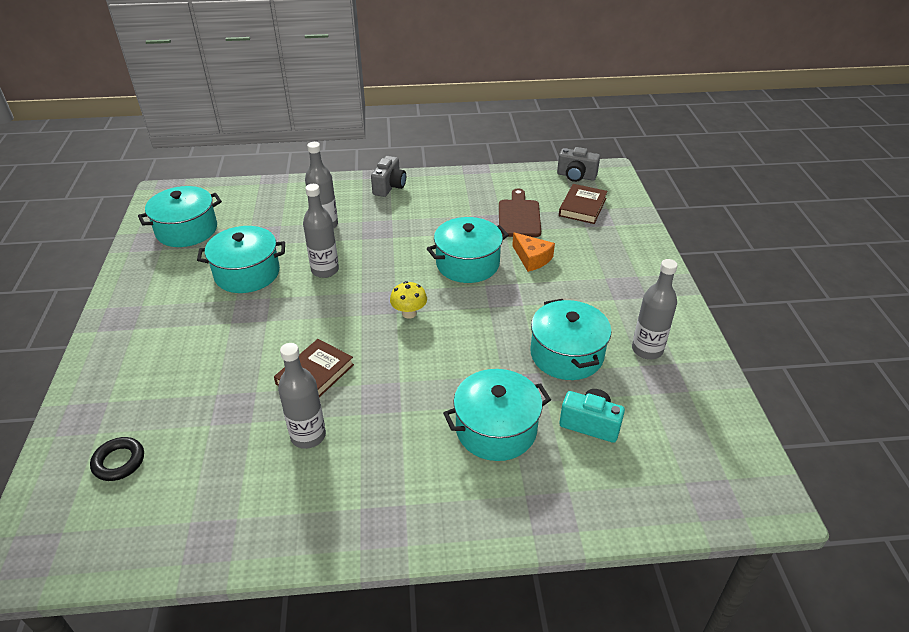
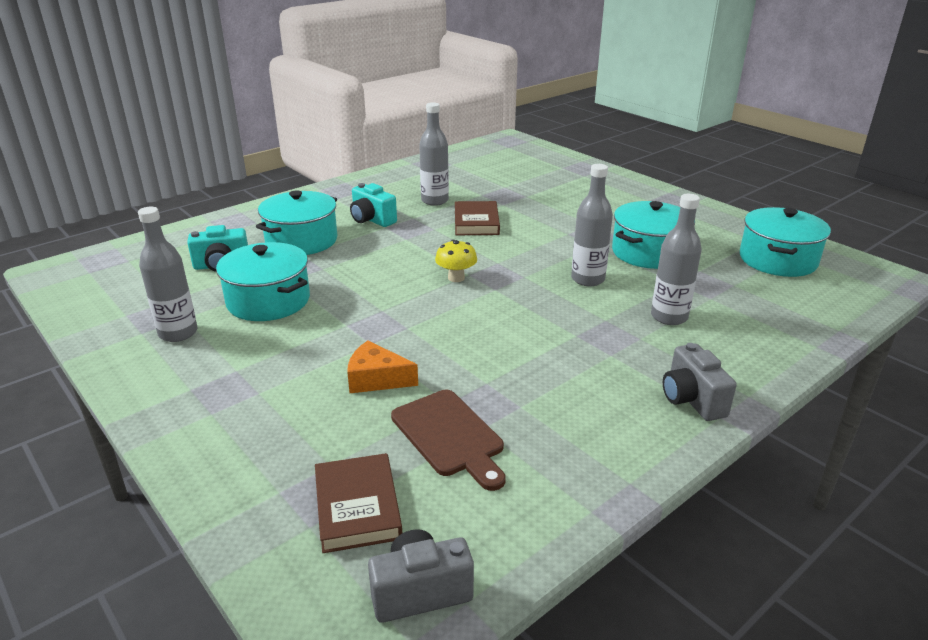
camera: 145 degrees right, 10 degrees down
black ring [90,437,144,481] -> none
turquoise pot [427,217,509,283] -> none
none -> turquoise camera [350,183,397,227]

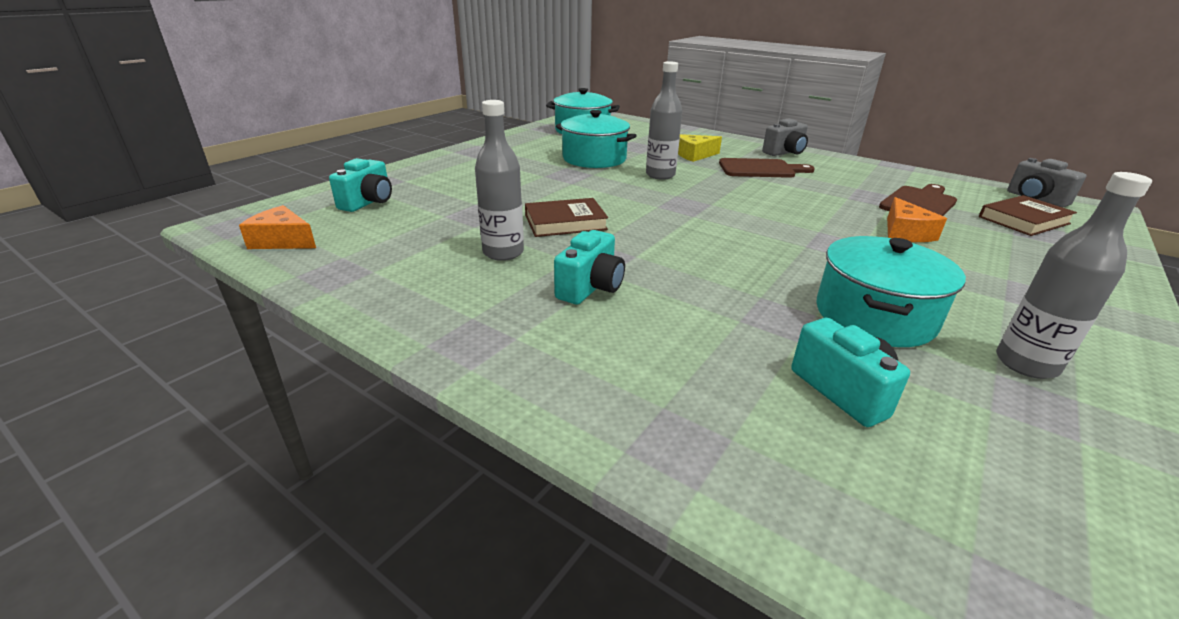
camera: 105 degrees left, 0 degrees up
turquoise pot [256,191,337,255] -> none
yellow mushroom [435,240,477,282] -> none
grey bottle [651,194,702,325] -> yellow cheese [678,134,722,162]
none -> orange cheese [239,205,316,249]
none -> turquoise camera [329,158,392,212]
none -> brown cutting board [719,158,815,178]

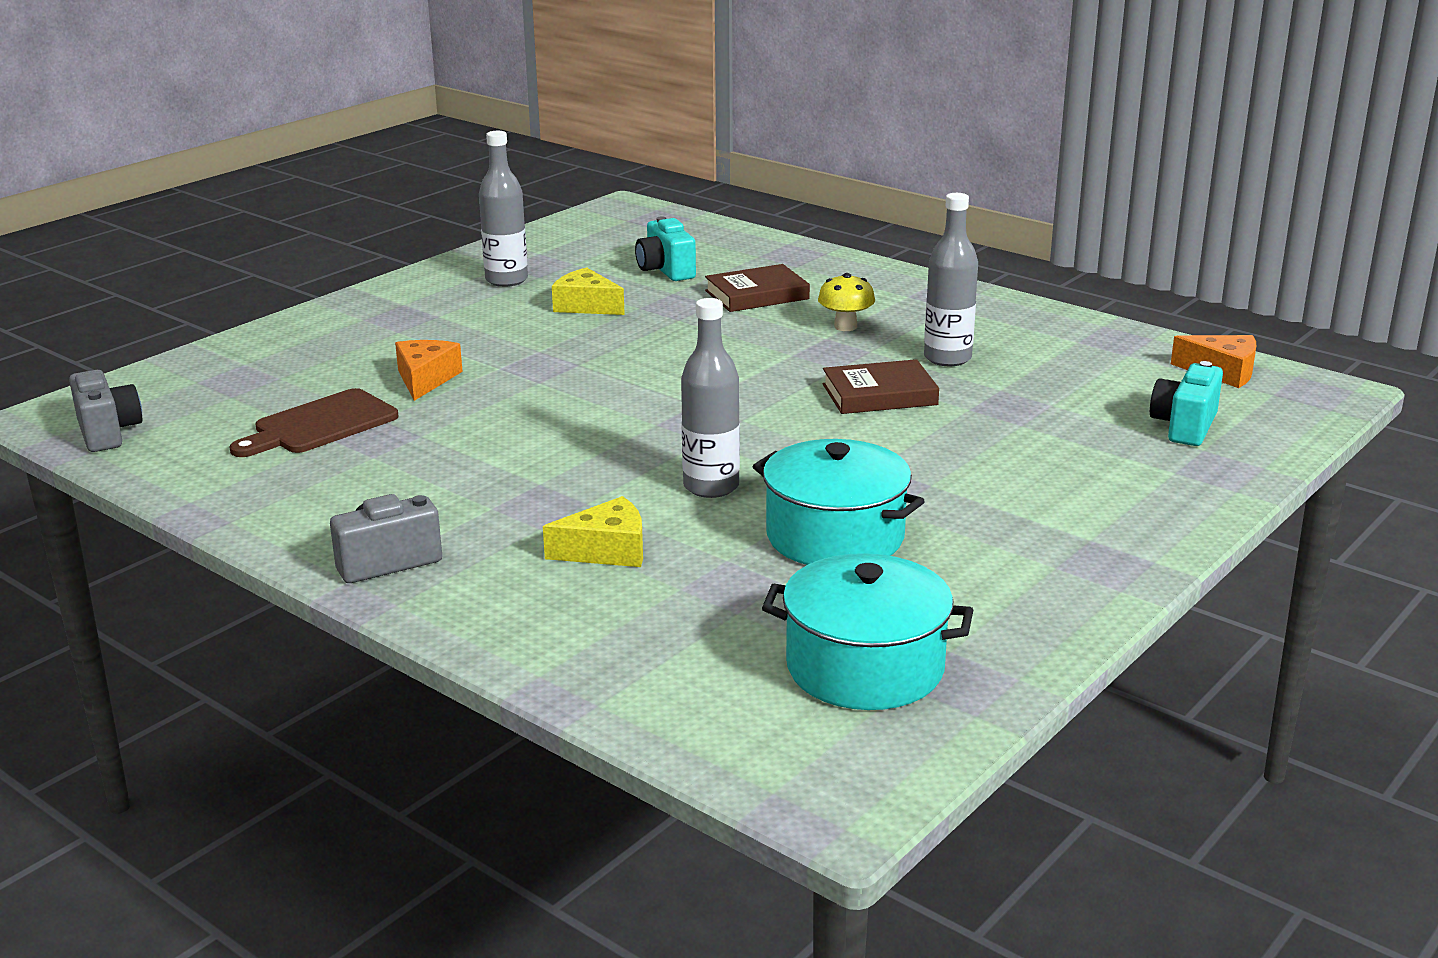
camera: 175 degrees left, 5 degrees down
turquoise camera [554,230,625,305] -> yellow mushroom [818,273,875,331]
brown cutting board [719,158,815,178] -> none
turquoise pot [817,236,966,347] -> yellow cheese [552,267,625,315]
brown book [979,195,1077,236] -> brown book moved to [705,264,810,312]

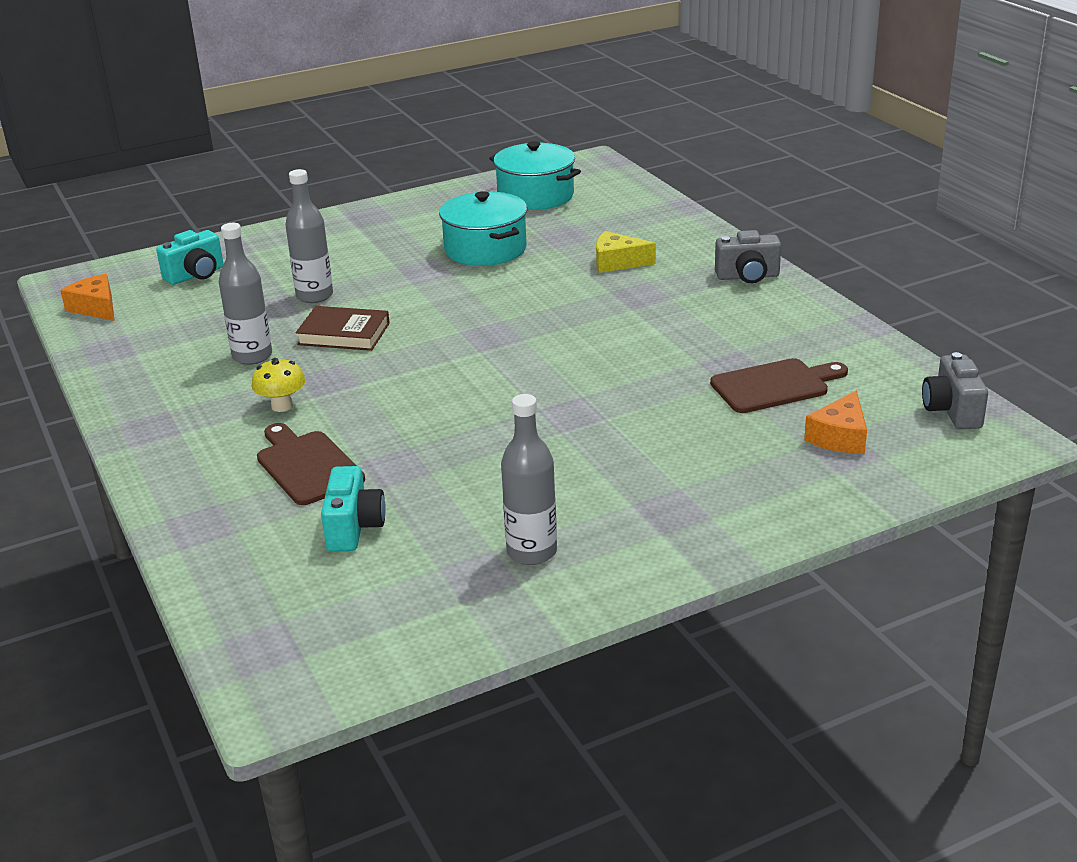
camera: 155 degrees left, 5 degrees up
orange cheese [395,340,463,401] -> orange cheese moved to [804,391,867,454]
yellow cheese [552,267,625,315] -> none
grey bottle [681,298,740,498] -> grey bottle moved to [285,169,333,303]
brown book [705,264,810,312] -> brown cutting board [257,423,365,505]

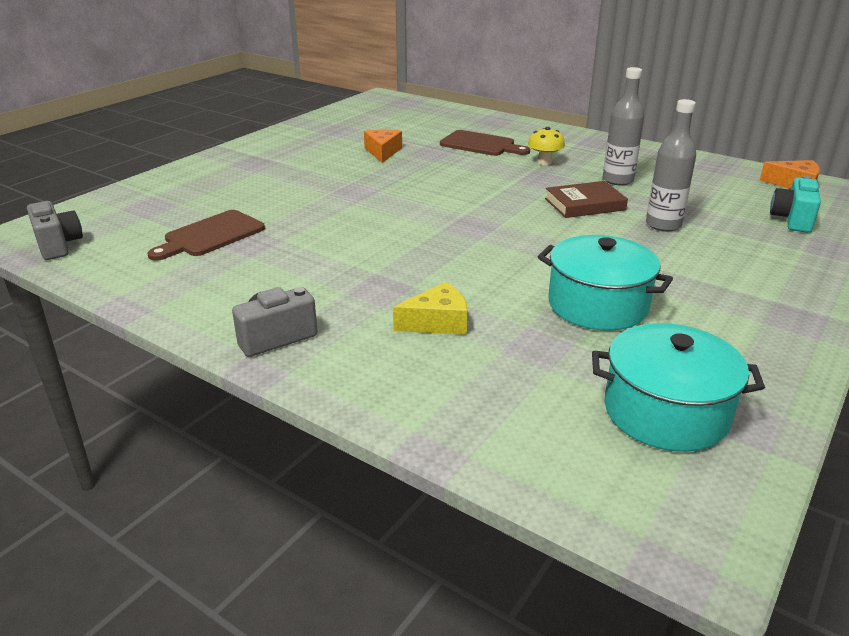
camera: 150 degrees right, 0 degrees up
turquoise camera [321,466,386,552] -> none
grey bottle [501,394,557,565] -> none
orange cheese [804,391,867,454] -> orange cheese moved to [364,129,402,163]

